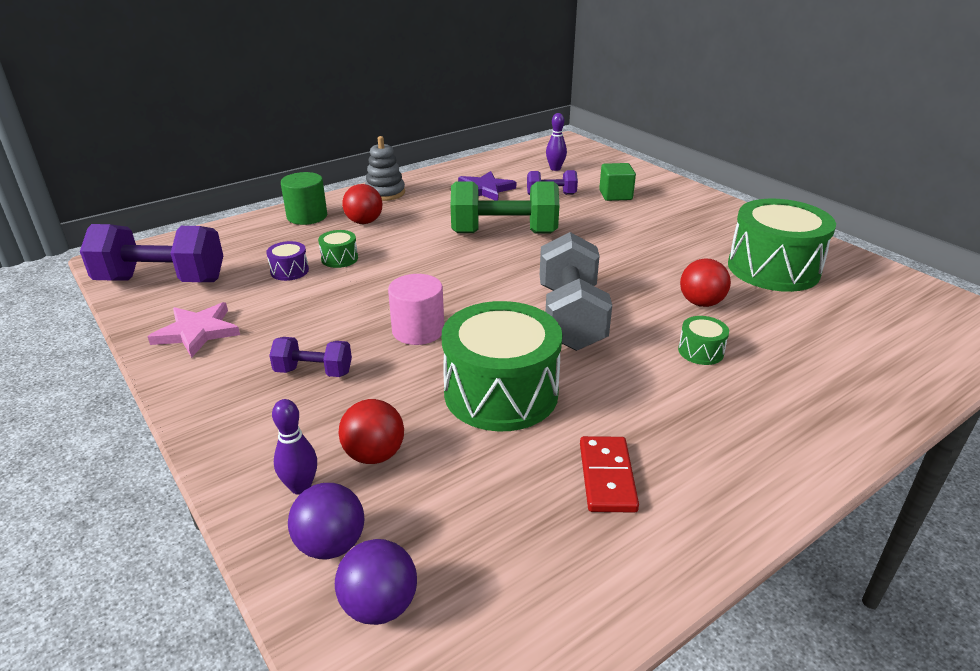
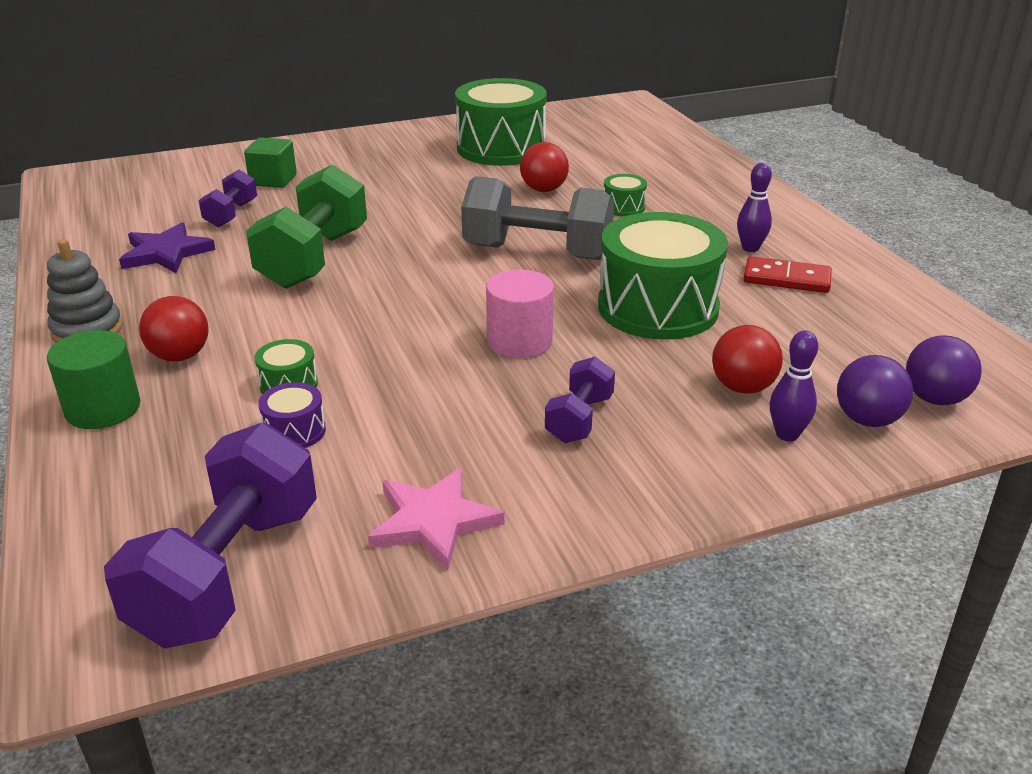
camera: 75 degrees left, 0 degrees up
purple bowling pin [546,113,567,171] -> purple bowling pin moved to [737,163,772,252]

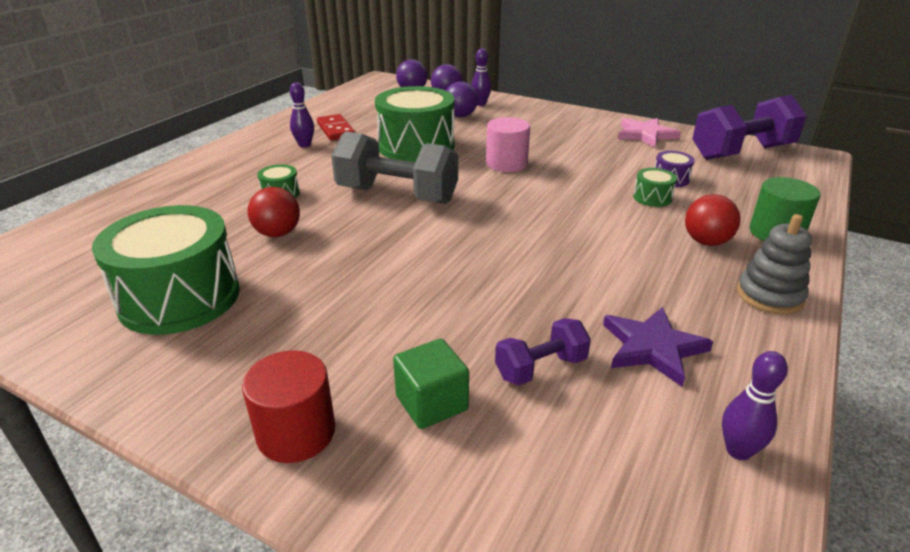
camera: 130 degrees left, 0 degrees up
green dumbbell [246,164,367,289] -> none
grey dumbbell [461,176,614,260] -> grey dumbbell turned 45 degrees counterclockwise [331,131,458,204]
purple dumbbell [545,356,615,443] -> none
red ball [712,325,783,394] -> purple ball [446,82,478,117]
none -> red cylinder [242,350,335,463]
none -> purple bowling pin [722,351,788,460]

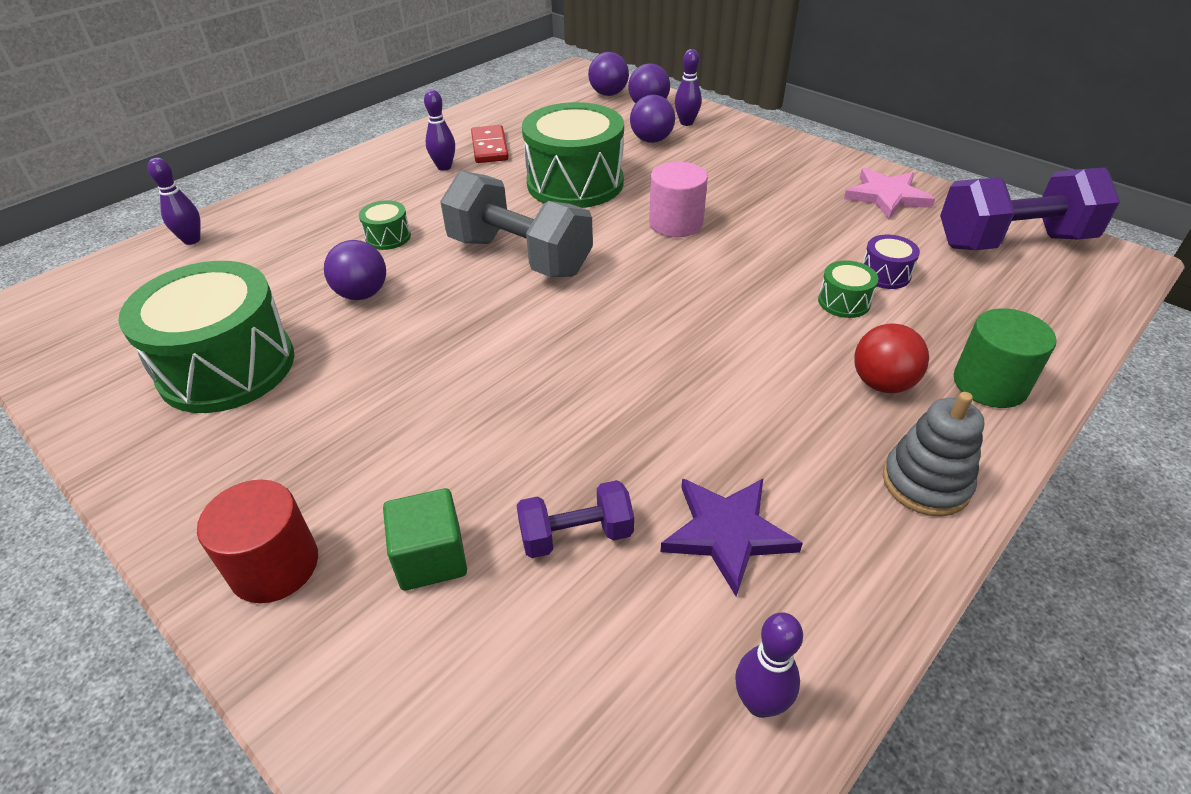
camera: 15 degrees right, 10 degrees up
red ball [248,187,300,237] -> purple ball [324,240,386,300]
none -> purple bowling pin [148,158,201,245]

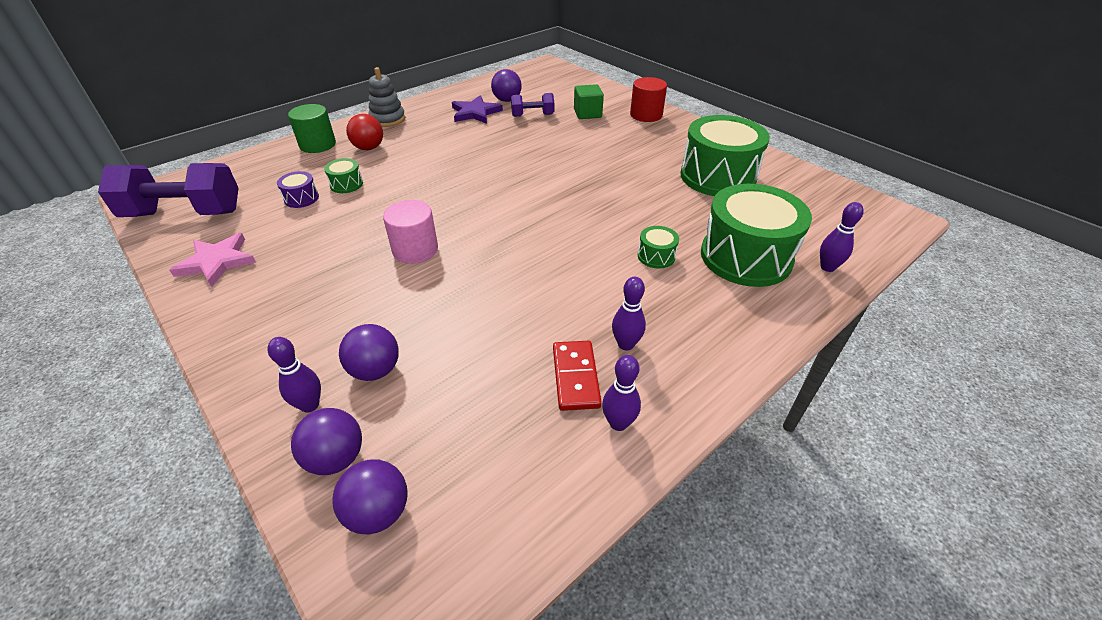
camera: 175 degrees left, 0 degrees up
purple ball [324,240,386,300] -> purple ball moved to [491,69,522,102]
grey dumbbell [440,171,593,277] -> none
green drum [522,102,624,208] -> green drum moved to [701,184,812,287]
purple bowling pin [735,612,803,718] -> purple bowling pin moved to [602,355,641,431]

